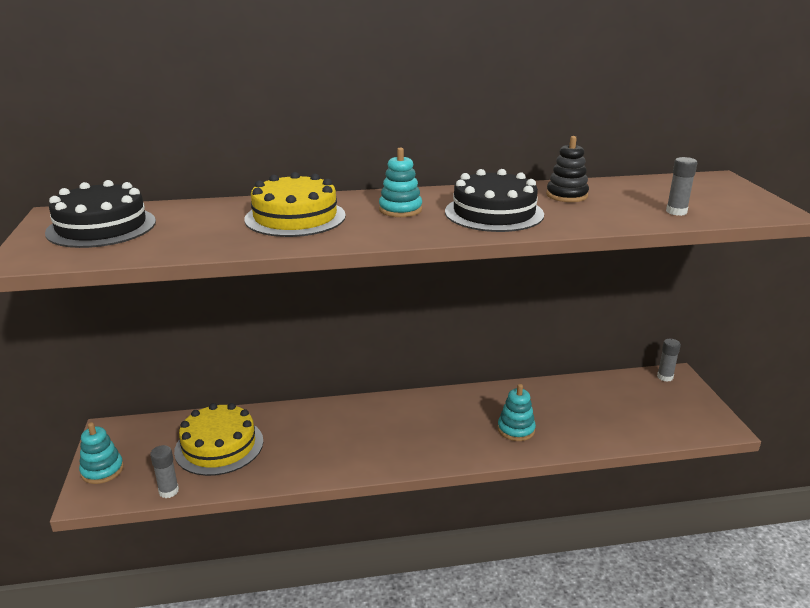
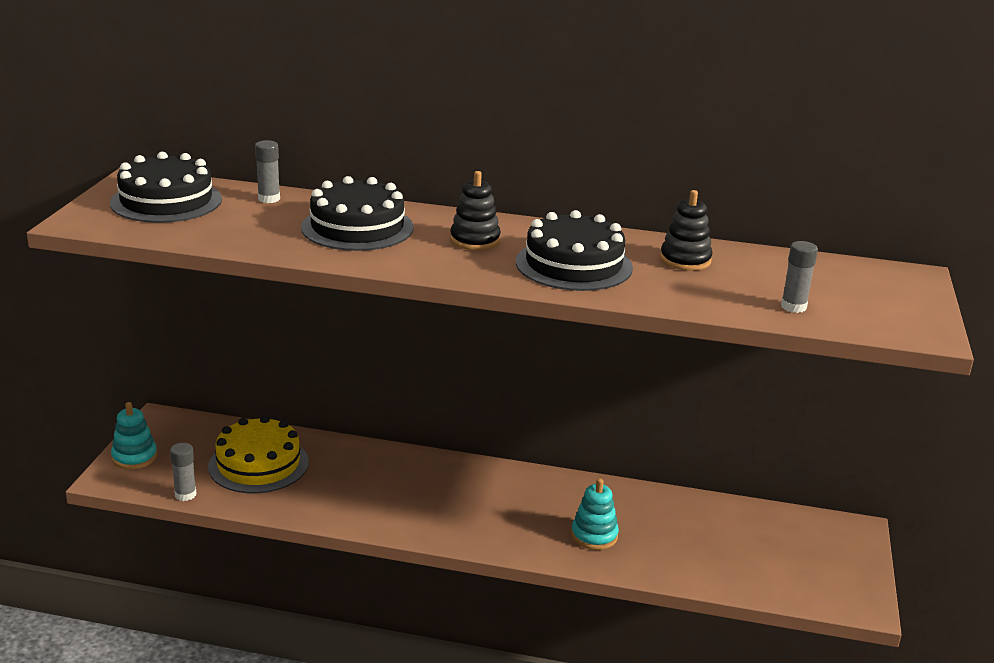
camera: 20 degrees right, 0 degrees up
yellow cake [244,172,346,237] -> black cake [301,176,414,251]
turquoise stacking toy [379,147,422,217] -> black stacking toy [450,171,501,250]
grey glue stick [657,339,681,382] -> grey glue stick moved to [255,140,280,203]

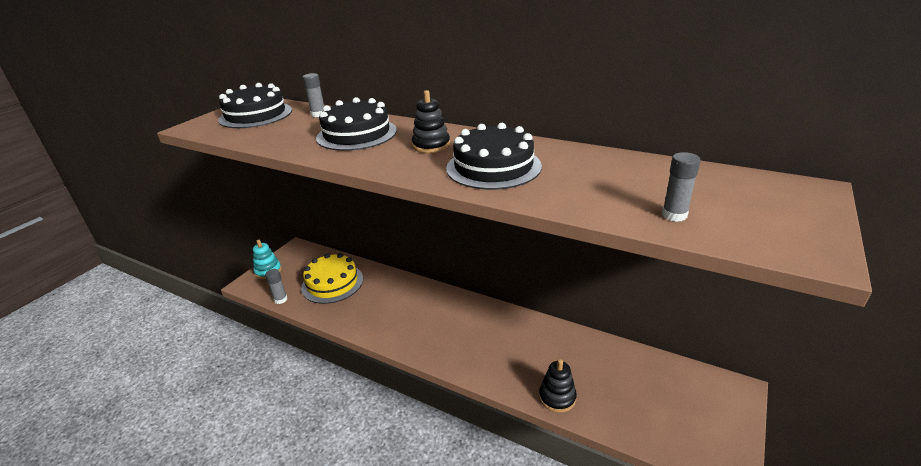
camera: 20 degrees right, 5 degrees up
turquoise stacking toy [571,478,619,550] -> none
black stacking toy [660,190,712,271] -> black stacking toy moved to [539,359,577,413]

